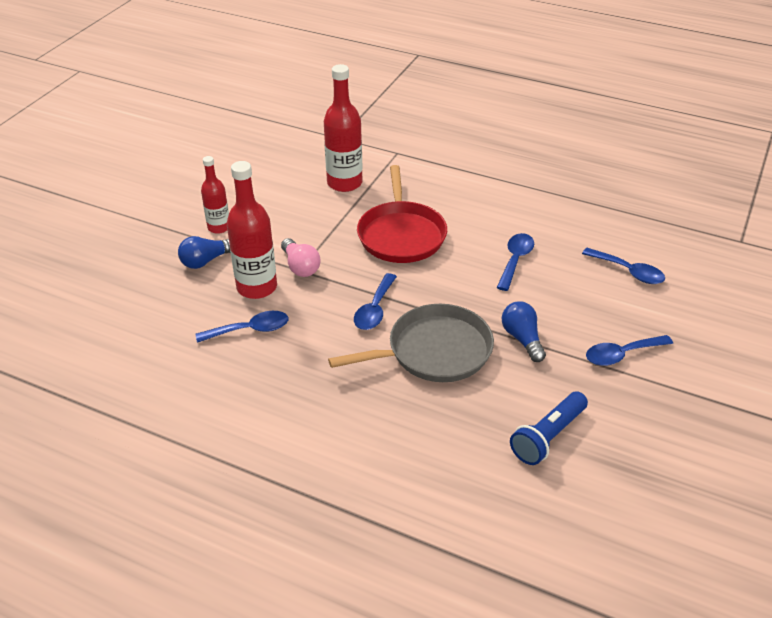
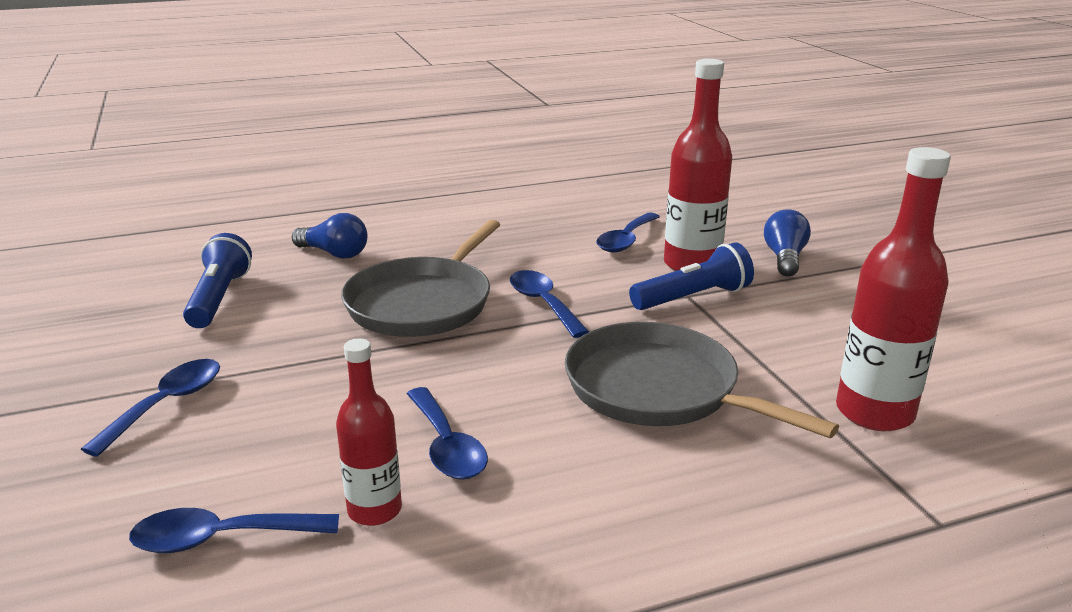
camera: 135 degrees right, 15 degrees down
red bottle [201,156,229,234] -> red bottle moved to [336,338,402,526]
pink light bulb [281,238,321,277] -> blue flashlight [629,242,754,310]
red pan [357,165,447,263] -> grey pan [565,322,839,438]
blue light bulb [502,301,546,362] -> blue light bulb moved to [292,213,368,259]

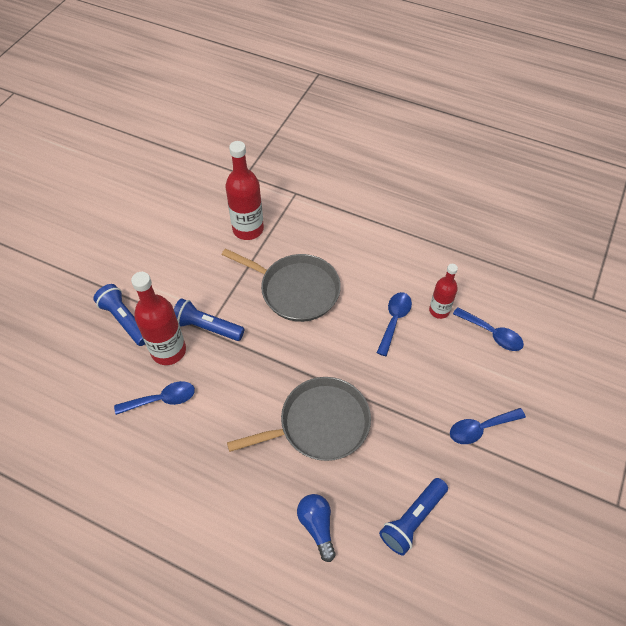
camera: 135 degrees left, 30 degrees up
blue spoon [510,270,589,338] -> none
grey pan [565,322,839,438] -> grey pan turned 60 degrees counterclockwise [222,248,341,322]
blue light bulb [764,209,811,277] -> blue flashlight [93,284,145,346]

